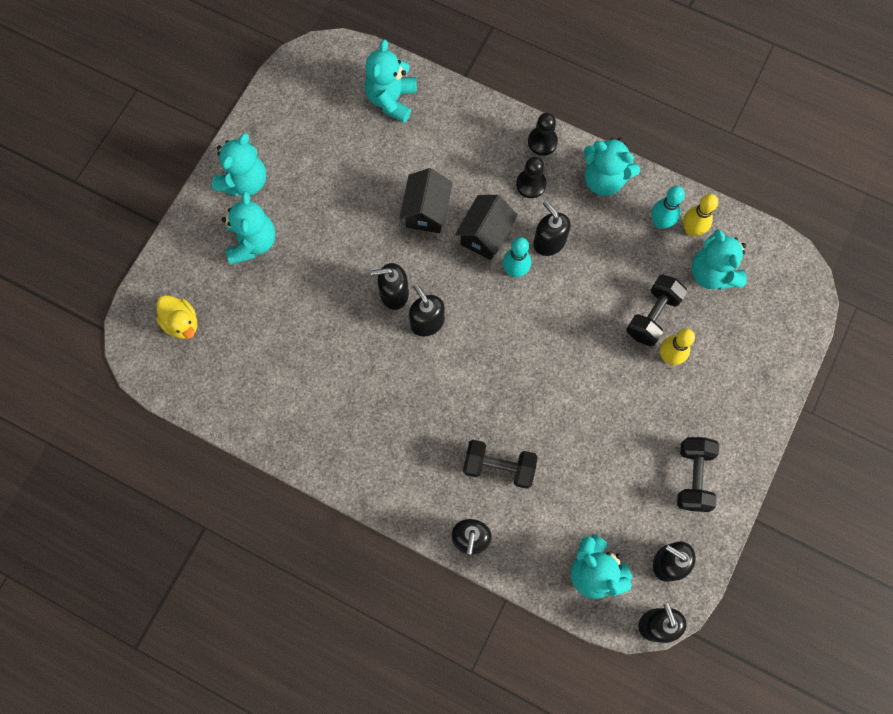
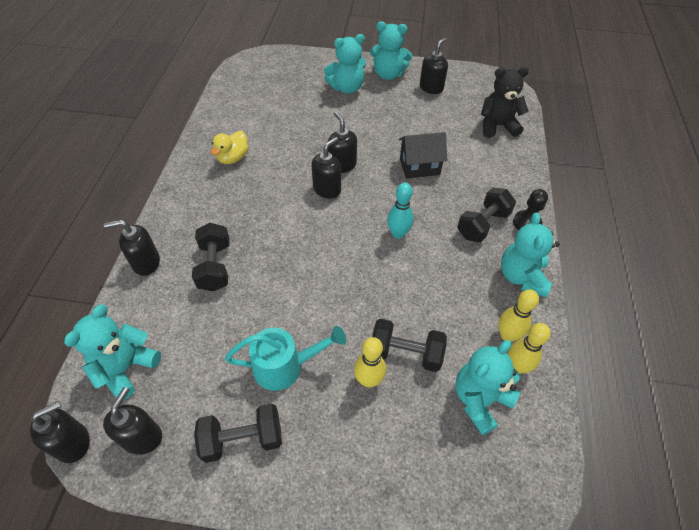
camera: 70 degrees right, 20 degrees down
yellow duck [156,295,197,339] -> yellow duck moved to [211,131,249,164]
turquoise teddy bear [365,40,417,123] -> black teddy bear [481,67,529,138]
black house [455,195,518,260] -> none
black pawn [516,157,547,198] -> black dumbbell [457,187,516,243]
black soap dispenser [533,201,571,256] -> black soap dispenser moved to [420,38,448,94]
turquoise bowling pin [651,186,685,229] -> yellow bowling pin [498,289,539,342]
none -> turquoise watering can [225,326,346,391]

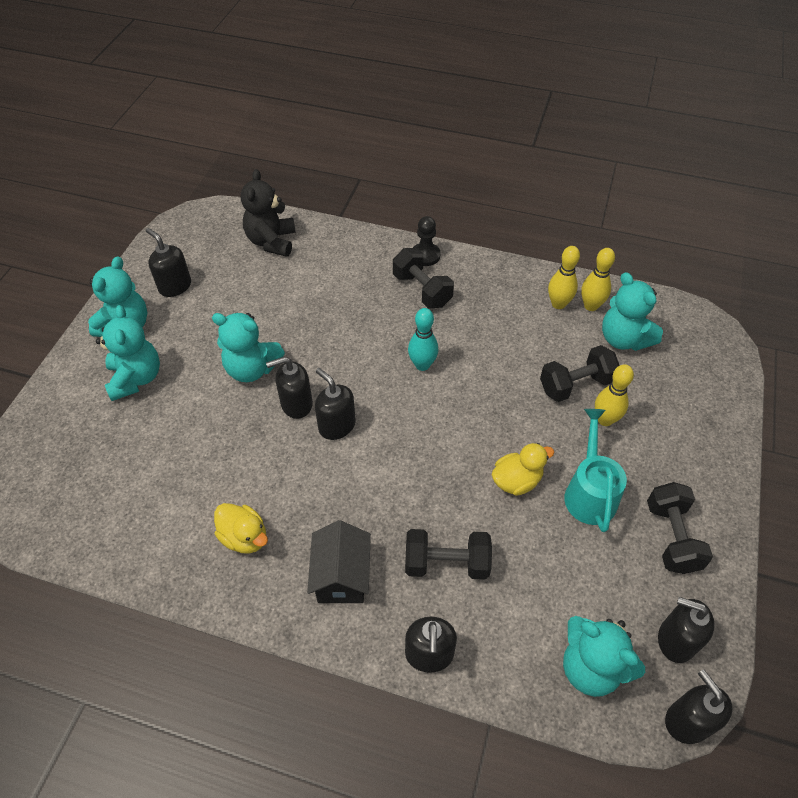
camera: 80 degrees left, 0 degrees up
black dumbbell [372,319,447,372] -> black dumbbell turned 45 degrees clockwise [540,345,620,402]
black house [399,132,447,178] -> black house moved to [307,520,371,603]
turquoise teddy bear [501,212,560,297] -> turquoise teddy bear moved to [212,313,285,382]
none -> yellow duck [492,443,555,496]

